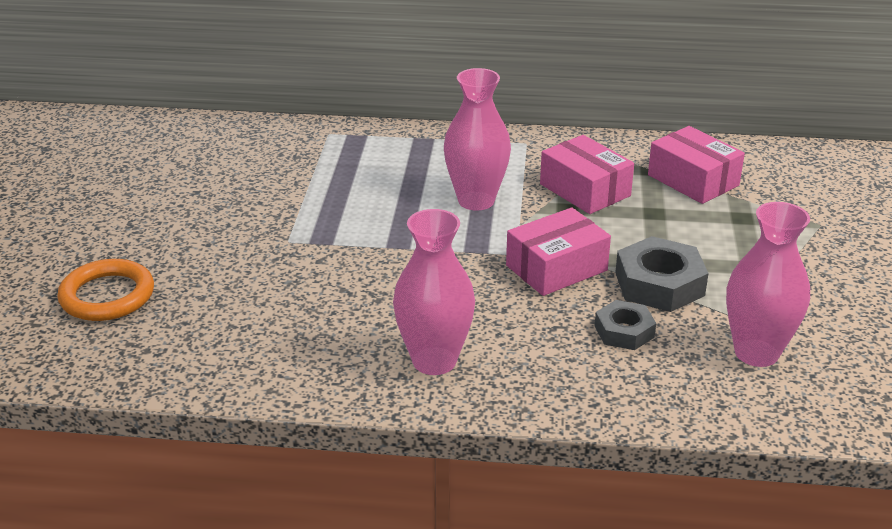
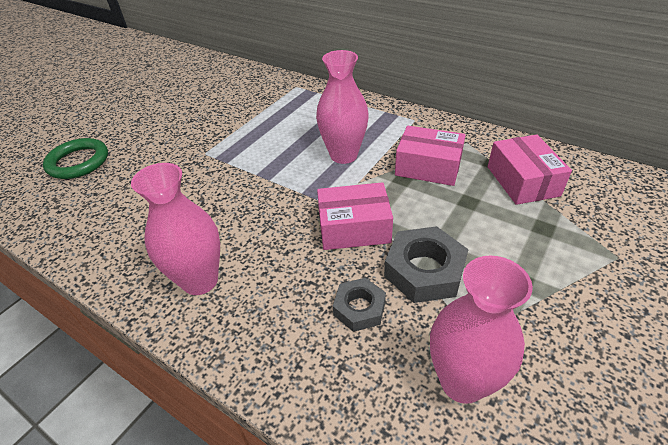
camera: 30 degrees right, 10 degrees up
orange ring [57,259,154,321] -> green ring [43,138,108,179]
pink box [540,135,634,214] -> pink box turned 60 degrees counterclockwise [395,126,466,186]

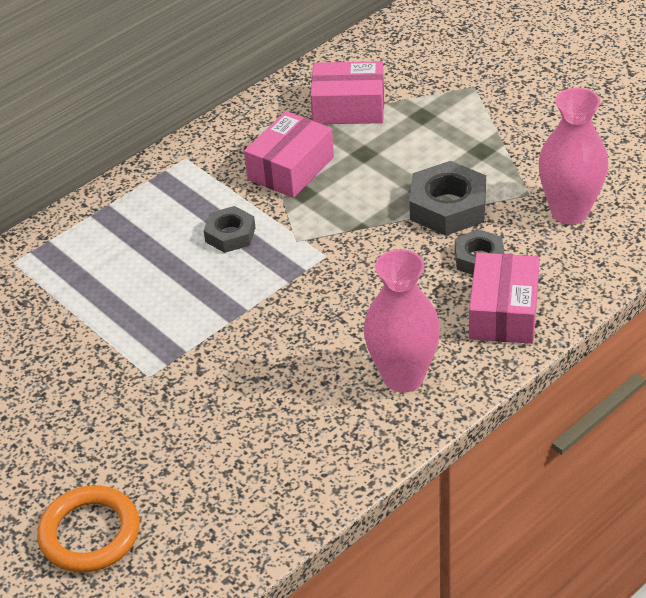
camera: 75 degrees left, 0 degrees up
green ring [43,138,108,179] -> orange ring [37,485,140,573]
pink vase [316,50,369,164] -> grey nut [204,206,256,253]
pink box [317,182,393,250] -> pink box moved to [469,253,540,344]

